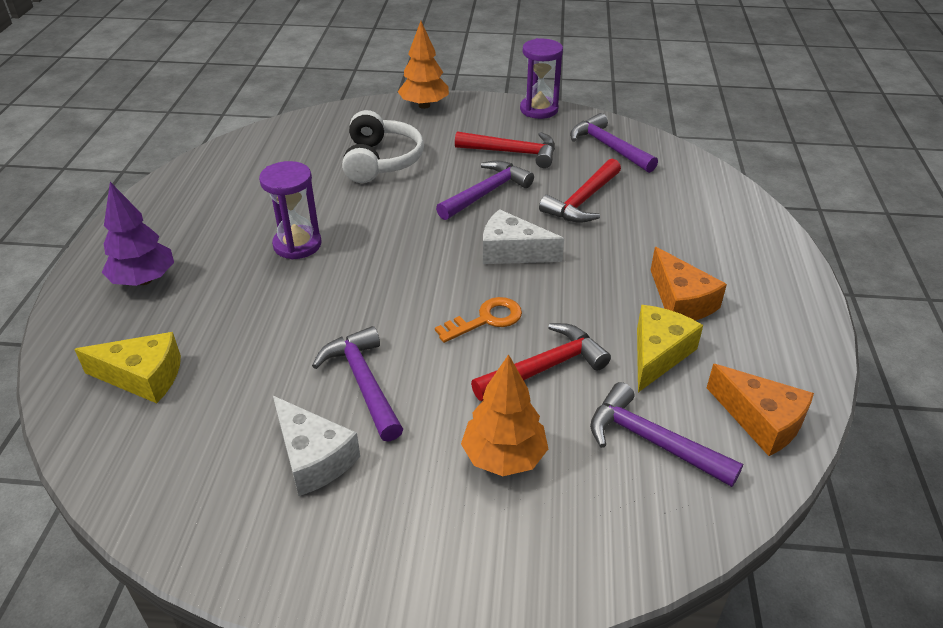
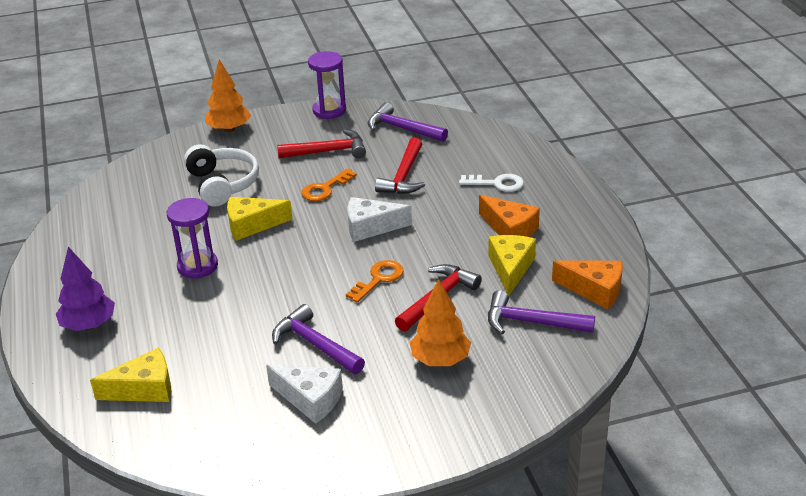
camera: 20 degrees left, 5 degrees down
purple hammer [436,160,534,220] -> orange key [302,168,357,201]
none -> yellow cheese [227,197,293,241]
none -> white key [459,174,524,192]

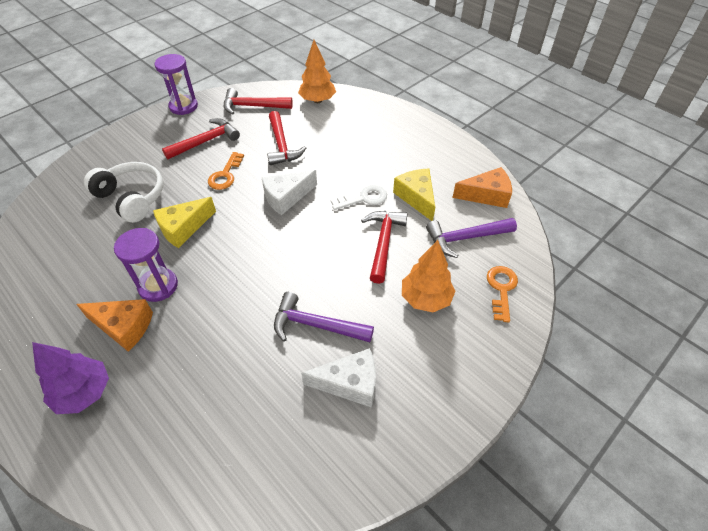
camera: 30 degrees left, 15 degrees up
yellow cheese [90,347,171,402] -> none
orange tree [205,59,251,132] -> orange tree moved to [298,40,336,103]
orange key [346,260,404,303] -> orange key moved to [487,266,518,322]
purple hammer [368,102,448,142] -> red hammer [224,88,293,115]
white key [459,174,524,192] -> white key moved to [331,185,387,210]
orange cheese [479,195,540,237] -> orange cheese moved to [76,299,153,352]

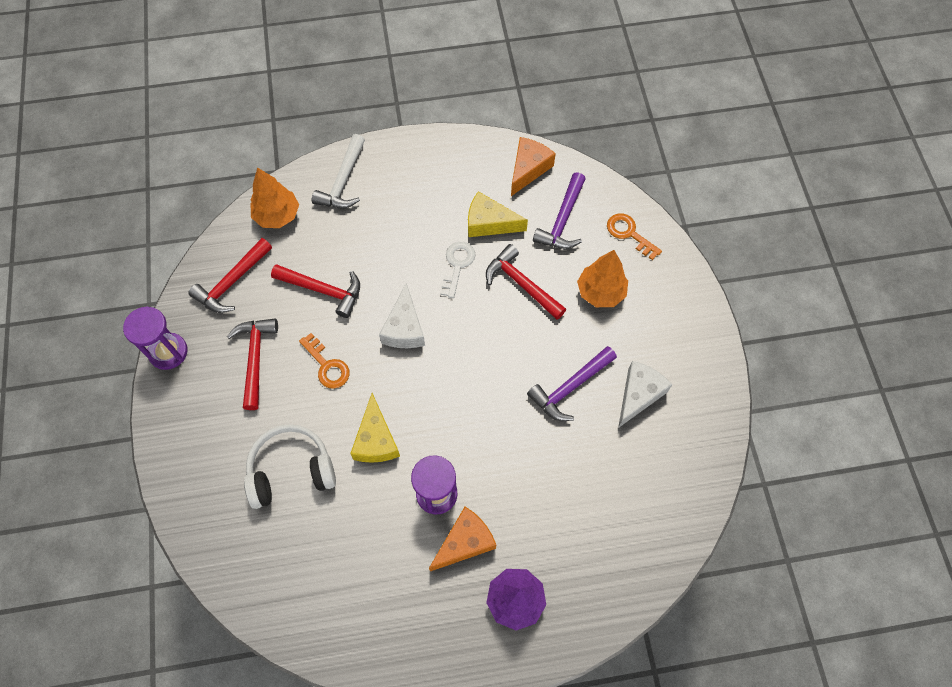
camera: 55 degrees left, 15 degrees up
none -> white hammer [312,134,365,208]

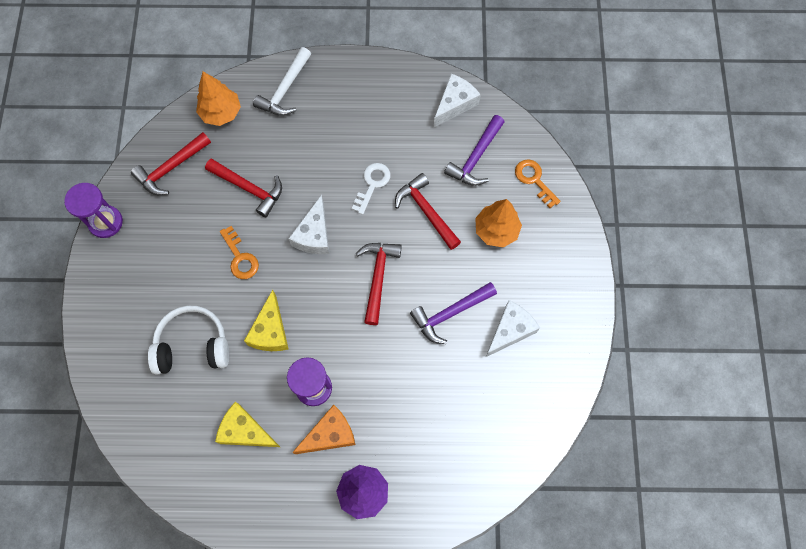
camera: 10 degrees right, 5 degrees up
red hammer [227,319,278,410] -> red hammer moved to [356,243,402,325]
yellow cheese [468,191,528,237] -> yellow cheese moved to [215,402,280,447]
orange cheese [511,137,556,196] -> white cheese [434,74,481,127]

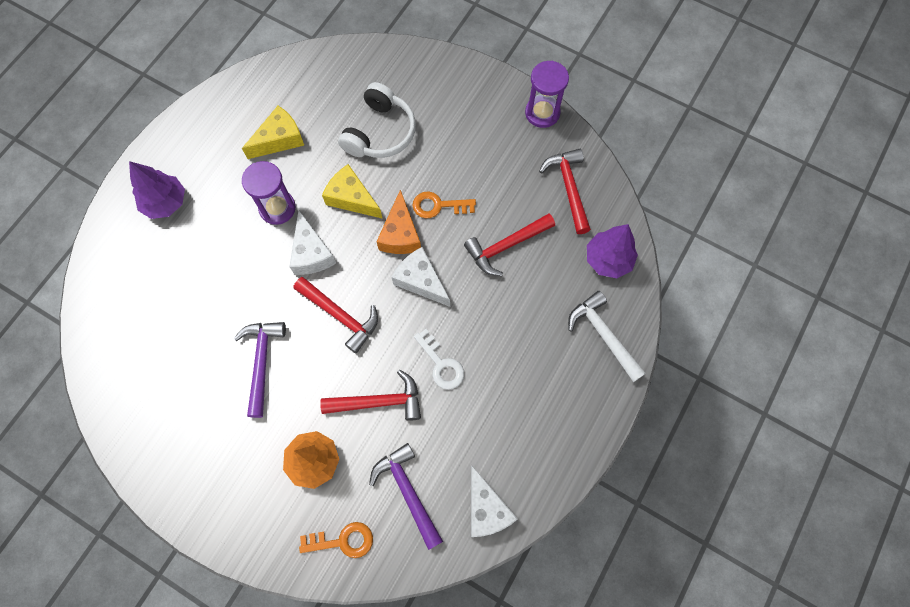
camera: 120 degrees right, 0 degrees up
orange tree [196,71,241,126] -> purple tree [587,224,638,278]
orange cheese [292,405,356,454] -> orange cheese moved to [376,190,421,254]
white cheese [486,300,540,357] -> white cheese moved to [289,210,336,275]

